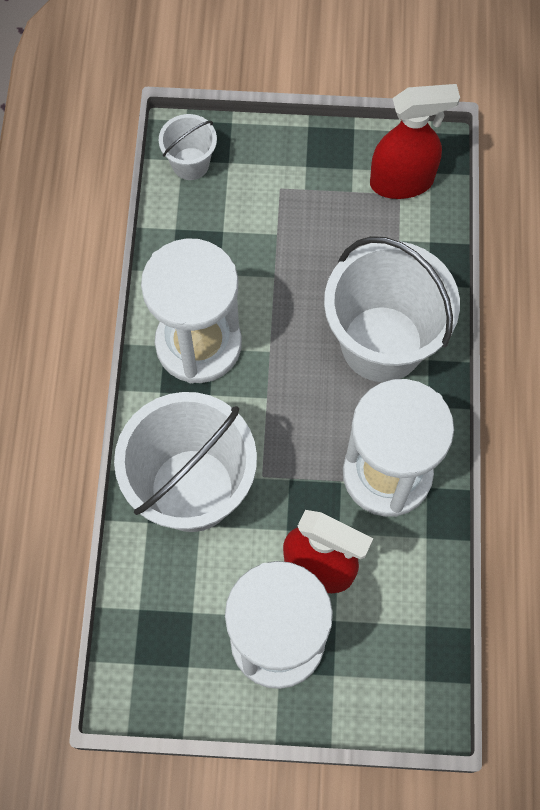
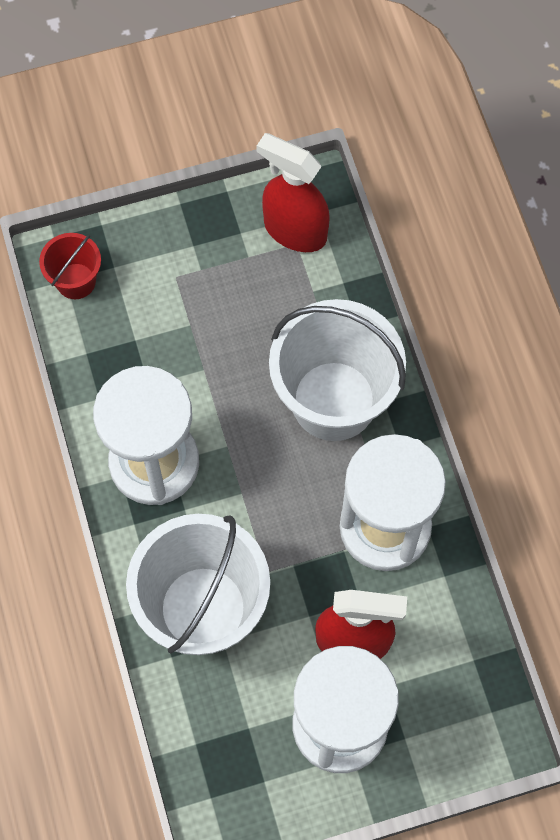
camera: 20 degrees left, 0 degrees up
white bucket [159,114,217,180] -> red bucket [39,233,101,299]
red spray bottle [370,84,460,199] -> red spray bottle turned 120 degrees counterclockwise [256,133,330,252]

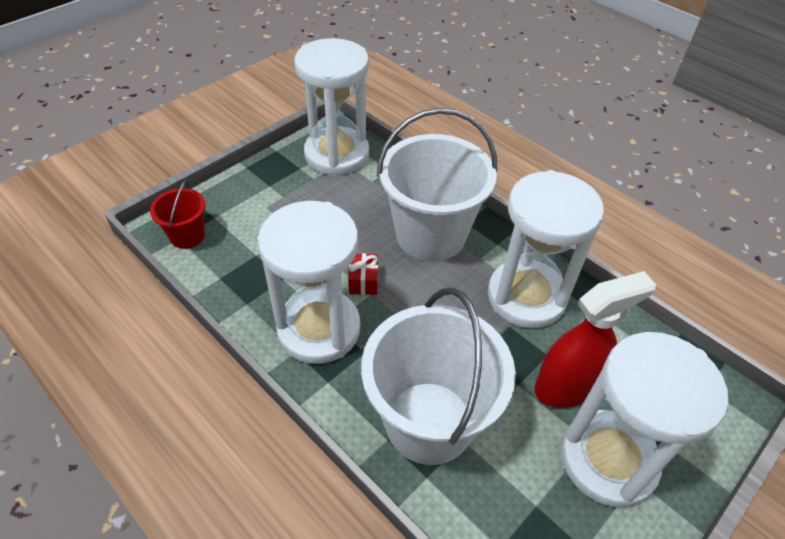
camera: 30 degrees left, 20 degrees down
red spray bottle [256,133,330,252] -> white hourglass [294,38,369,176]
none -> red gift [349,253,378,295]

